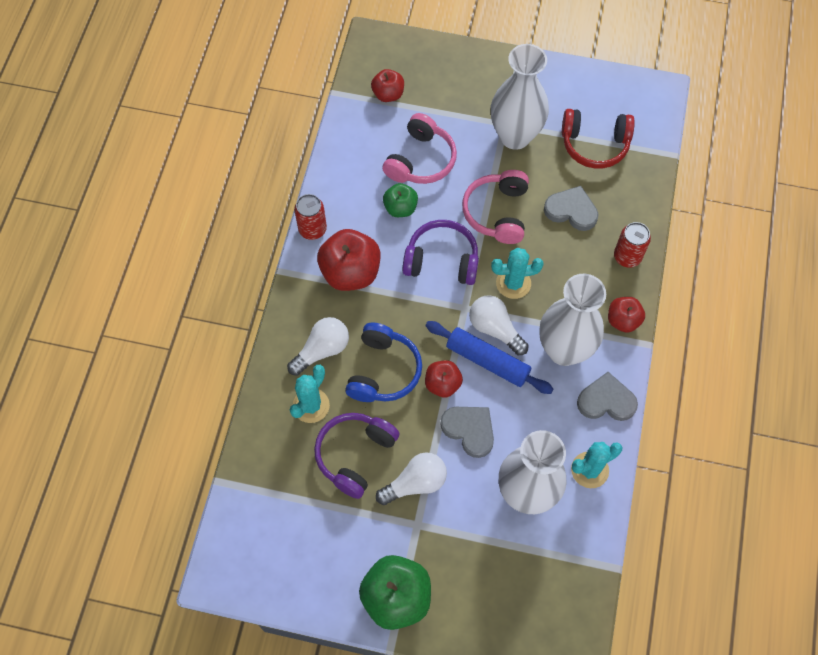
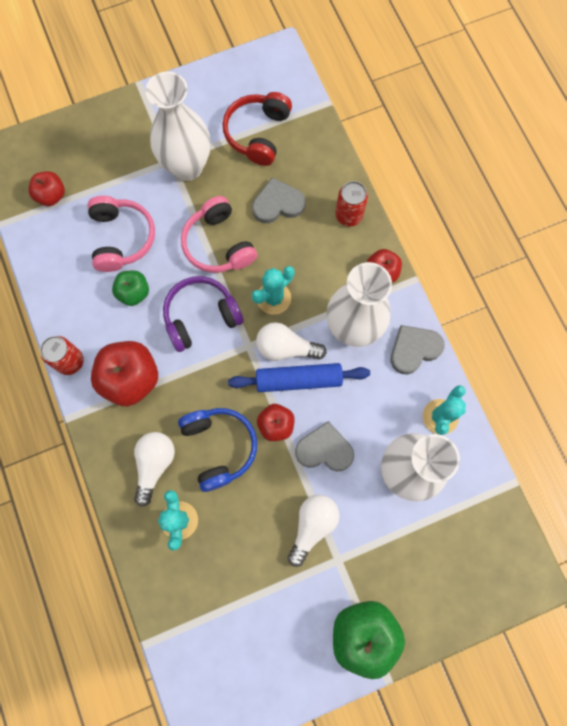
camera: 35 degrees left, 10 degrees up
purple headphones [314,413,400,499] -> none
red headphones [562,109,635,168] -> red headphones turned 135 degrees clockwise [222,92,292,166]

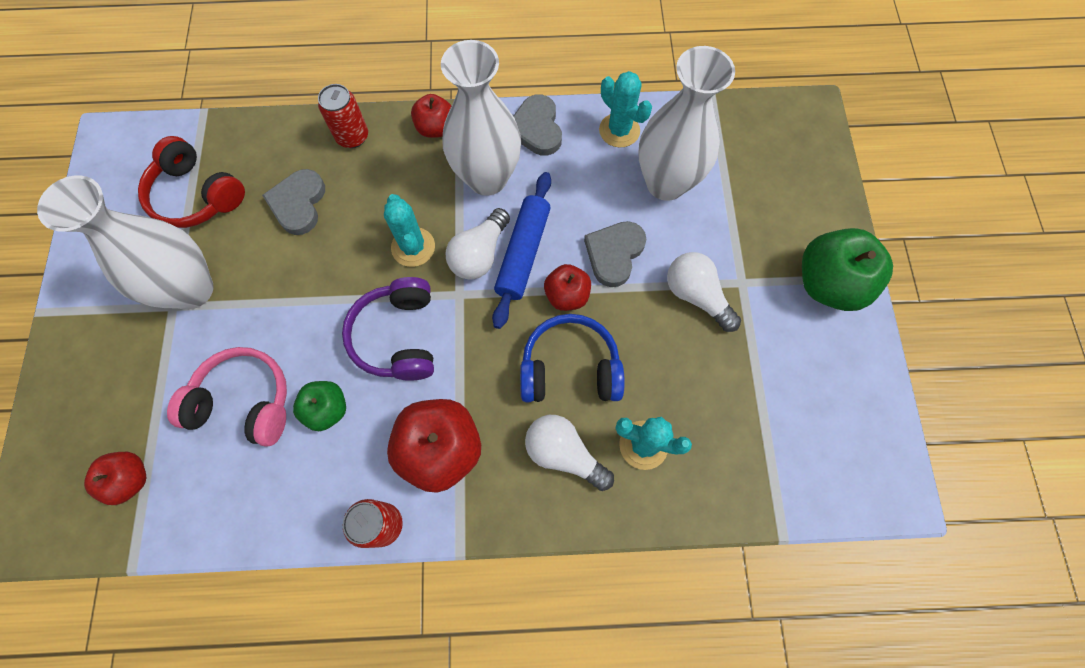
camera: 70 degrees left, 5 degrees down
pink headphones [181,196,257,273] -> none

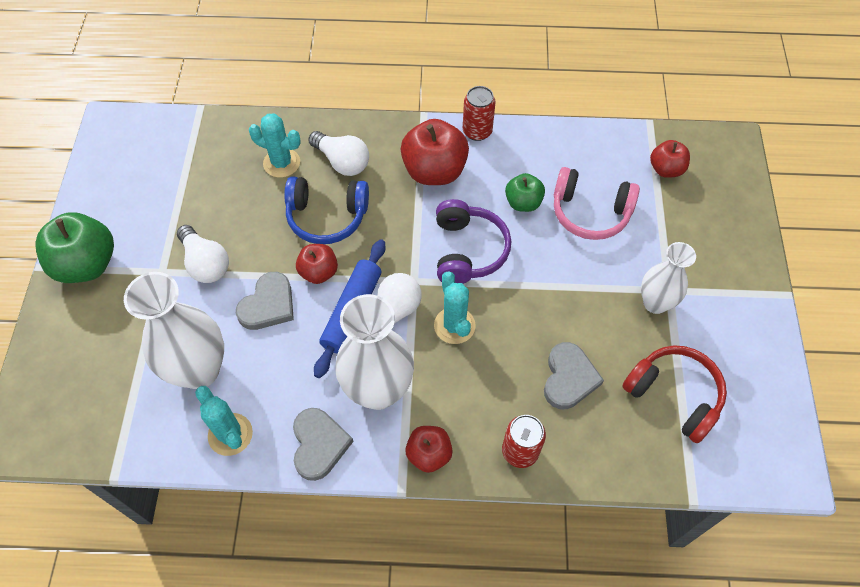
camera: 175 degrees left, 10 degrees down
white vase [37,175,214,309] -> white vase [641,242,696,314], size x0.62

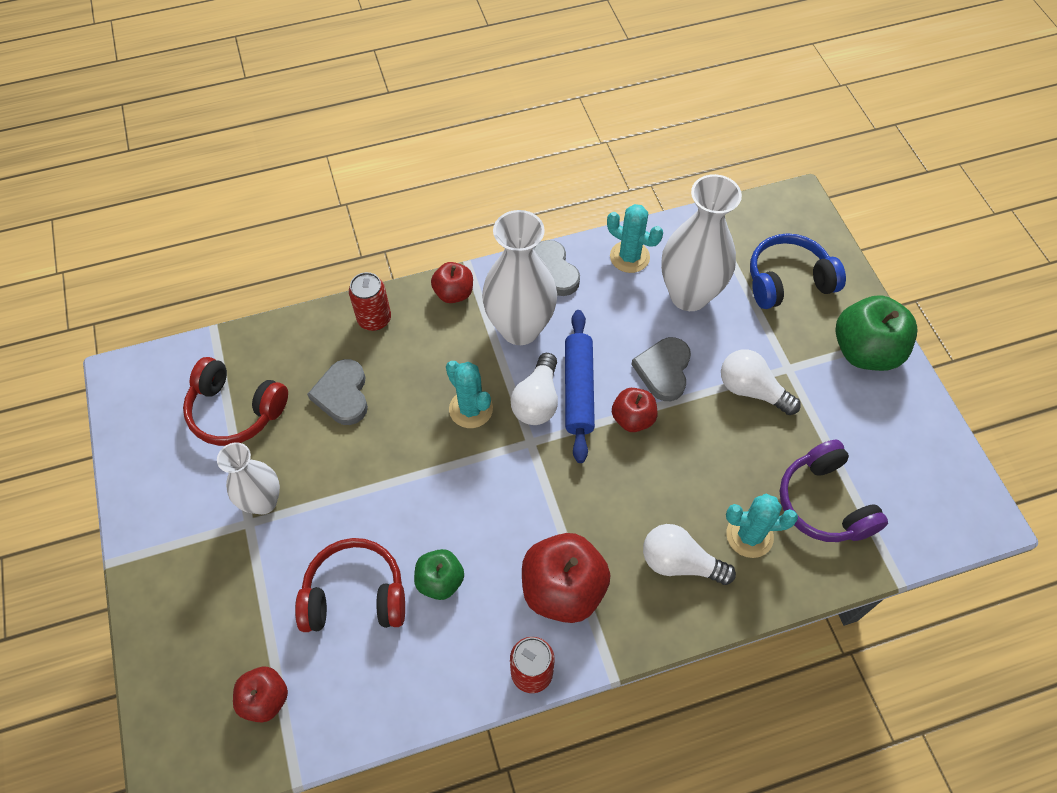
camera: 160 degrees right, 0 degrees up
blue headphones [284,177,369,244] -> blue headphones moved to [750,233,846,309]
purple headphones [436,199,511,284] -> purple headphones moved to [779,440,888,542]
pink headphones [554,167,640,240] -> red headphones [295,538,405,632]

